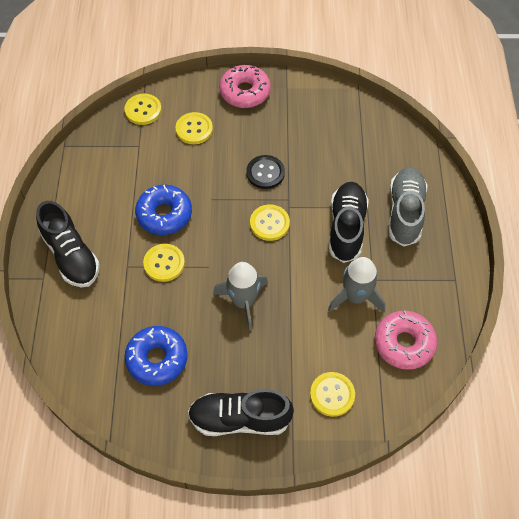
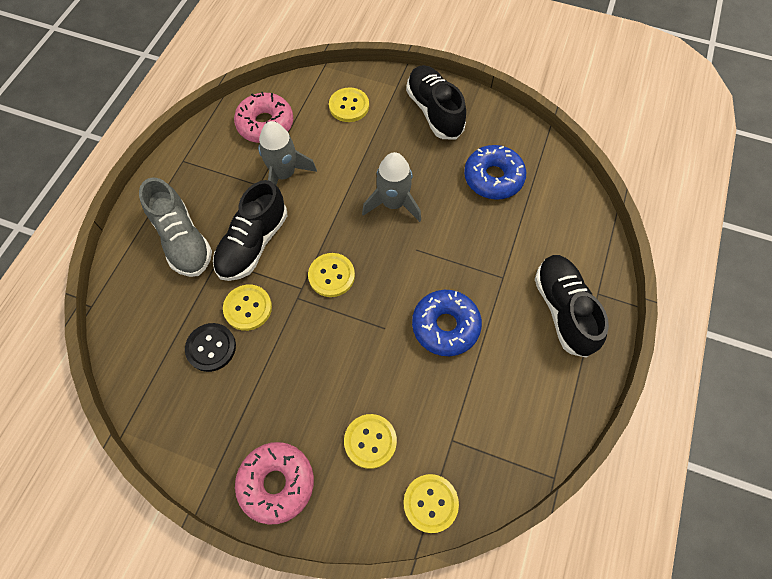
camera: 160 degrees left, 5 degrees up
yellow button [143,244,185,282] -> yellow button moved to [223,284,272,331]
black shoe [188,389,294,436] -> black shoe turned 135 degrees counterclockwise [406,65,466,139]
black button [246,155,285,189] -> black button moved to [185,323,236,372]
grey shoe [388,167,427,246] -> grey shoe turned 60 degrees counterclockwise [139,177,212,277]

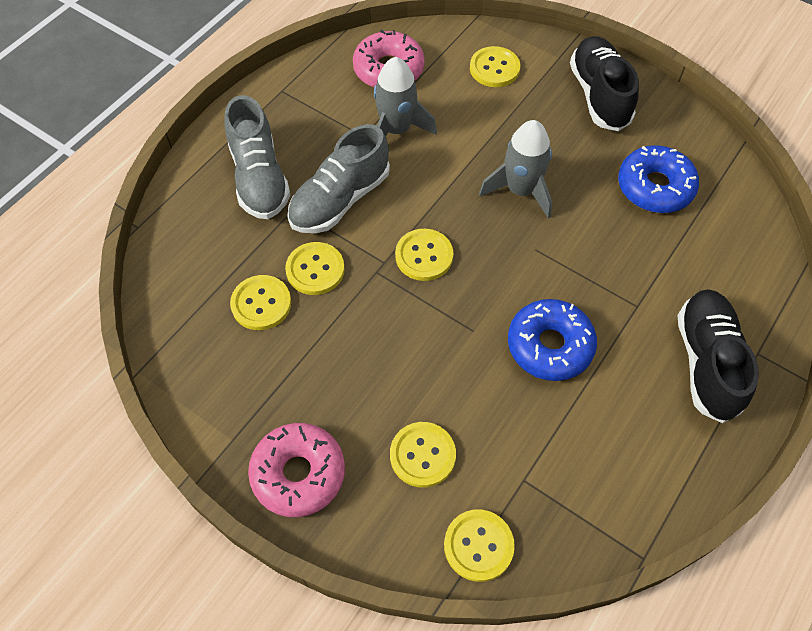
camera: 15 degrees right, 5 degrees down
black button [185,323,236,372] -> yellow button [230,275,291,330]
black shoe [213,180,287,281] -> grey shoe [287,124,390,233]

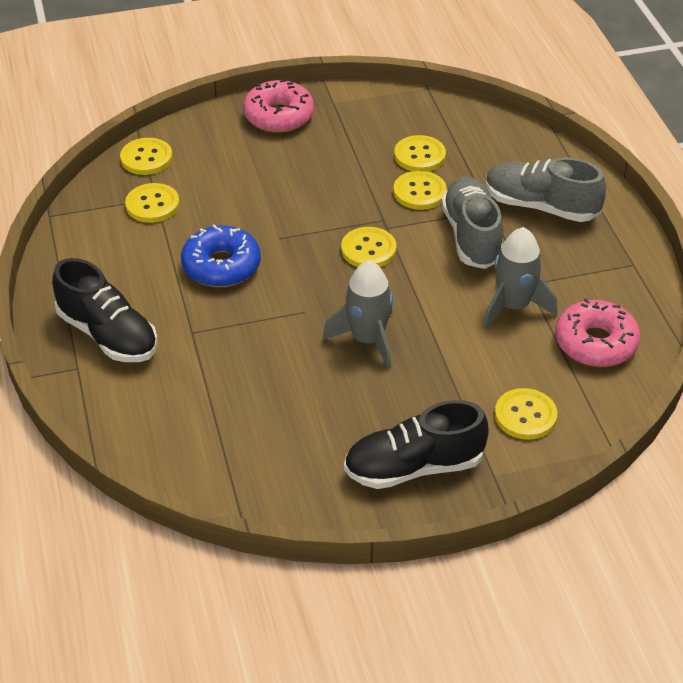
camera: 130 degrees right, 15 degrees down
yellow button [390,422,456,488] -> yellow button moved to [125,183,180,223]
black shoe [570,36,639,131] -> black shoe turned 135 degrees clockwise [344,400,489,489]
blue donut [618,145,699,213] -> none

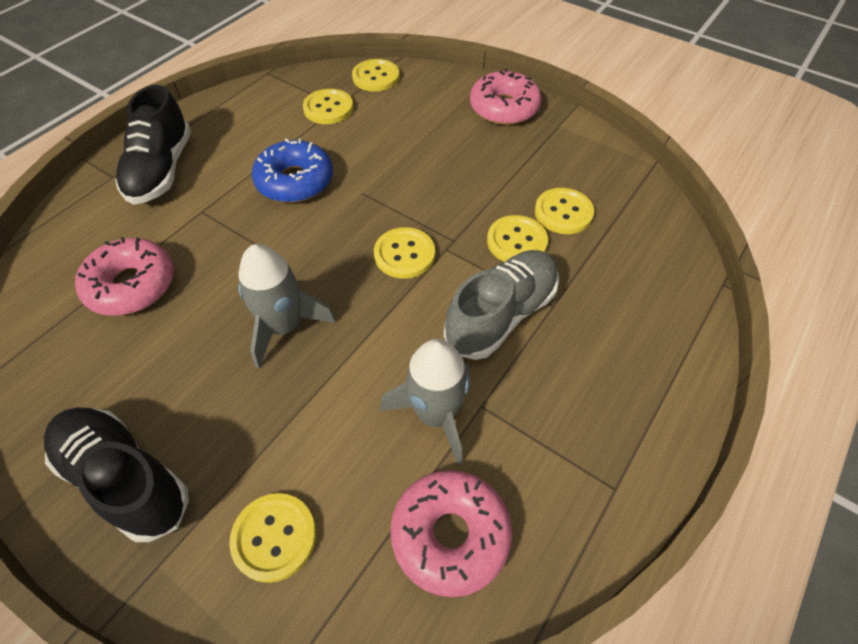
camera: 50 degrees right, 10 degrees up
grey shoe [486,157,606,222] -> none
none -> pink donut [75,237,174,316]

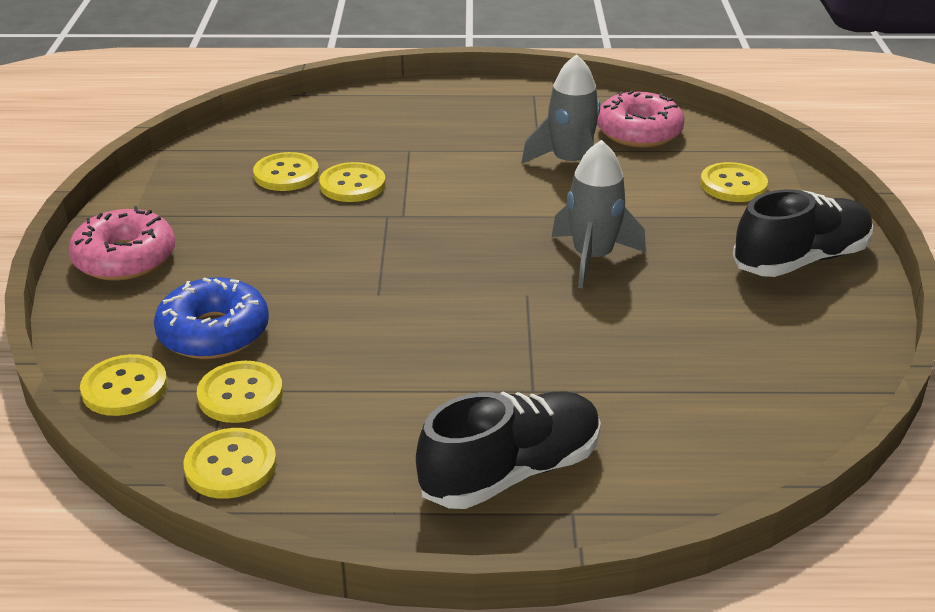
camera: 125 degrees left, 20 degrees down
black shoe [44,407,189,542] -> black shoe turned 120 degrees counterclockwise [733,189,873,277]
pink donut [75,237,174,316] -> none
blue donut [252,138,333,203] -> blue donut moved to [154,277,269,359]
yellow button [374,227,435,279] -> yellow button moved to [183,428,277,499]
grey shoe [444,250,559,360] -> none

